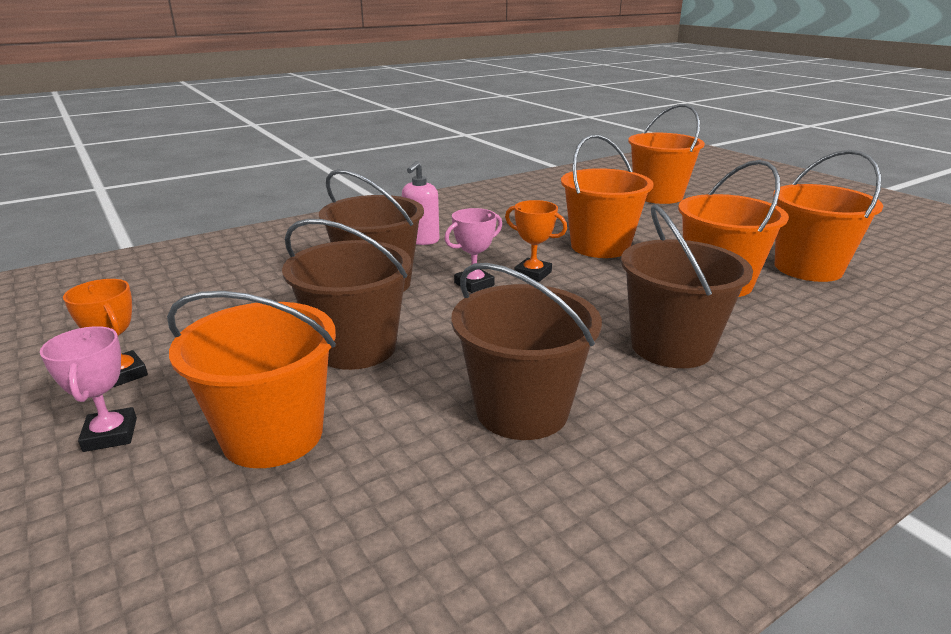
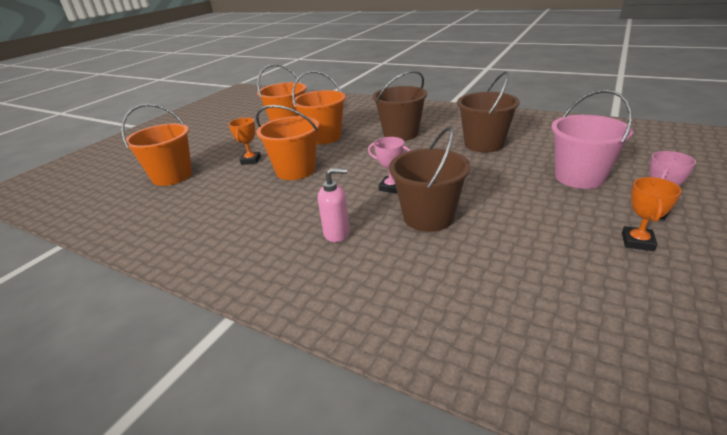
camera: 115 degrees left, 5 degrees up
orange bucket [167,291,336,468] -> pink bucket [551,90,633,189]
brown bucket [282,219,411,370] -> none
orange trophy [505,200,567,282] -> orange trophy moved to [229,117,261,164]

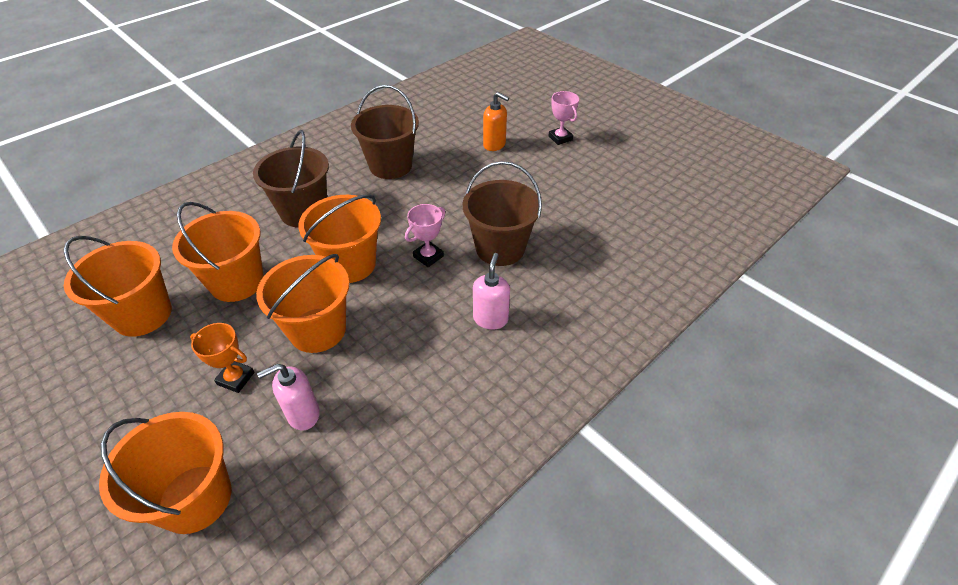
camera: 75 degrees left, 15 degrees up
pink bucket [551,90,633,189] -> orange soap dispenser [483,92,509,151]
orange trophy [622,177,682,251] -> none
none -> pink soap dispenser [257,364,320,430]
none -> orange bucket [298,194,381,283]

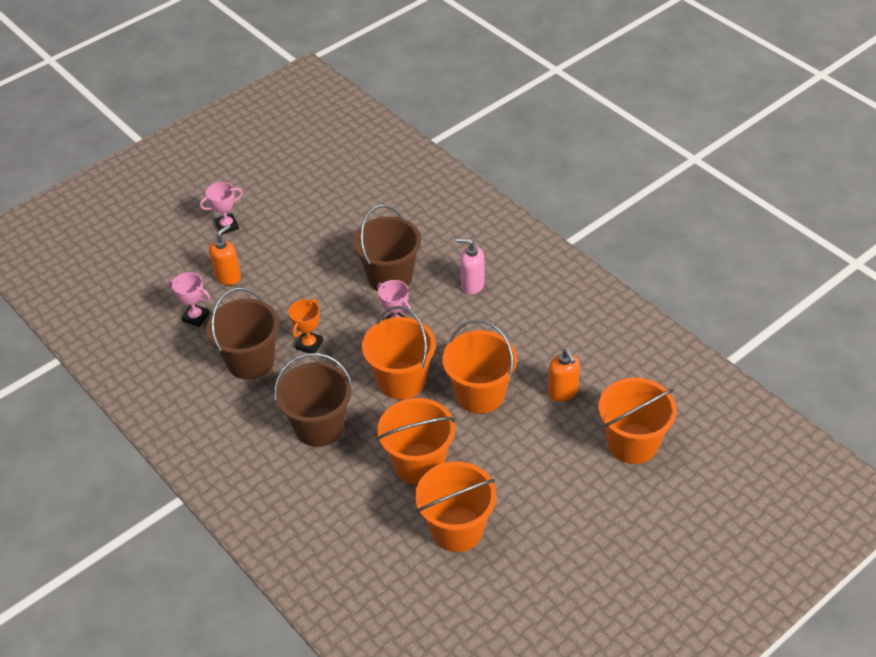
camera: 85 degrees left, 0 degrees up
orange trophy [190,323,255,393] -> orange trophy moved to [288,299,323,353]
pink soap dispenser [257,364,320,430] -> orange soap dispenser [548,349,580,402]
none -> pink trophy [168,272,210,327]

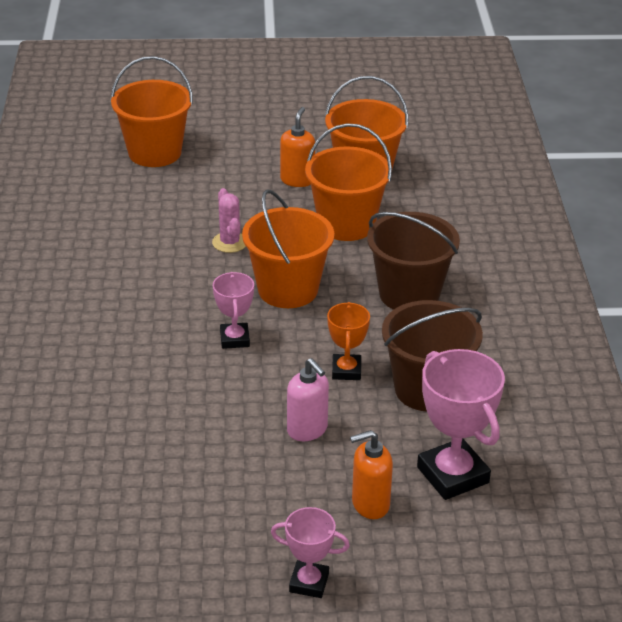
camera: 145 degrees left, 10 degrees down
pink trophy [168,272,210,327] -> pink trophy [417,349,505,500], size x1.72
orange trophy [288,299,323,353] -> orange trophy turned 60 degrees counterclockwise [327,302,370,380]
brown bucket [353,205,421,291] -> none
orange bucket [442,320,517,414] -> pink cactus [212,188,246,253]
pink soap dispenser [456,238,485,295] -> pink soap dispenser moved to [287,358,329,441]
orange soap dispenser [548,349,580,402] -> orange soap dispenser moved to [280,107,315,187]

